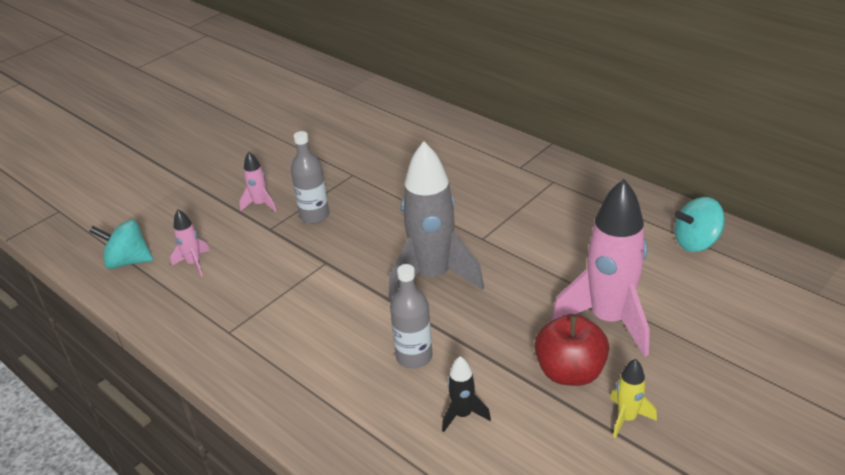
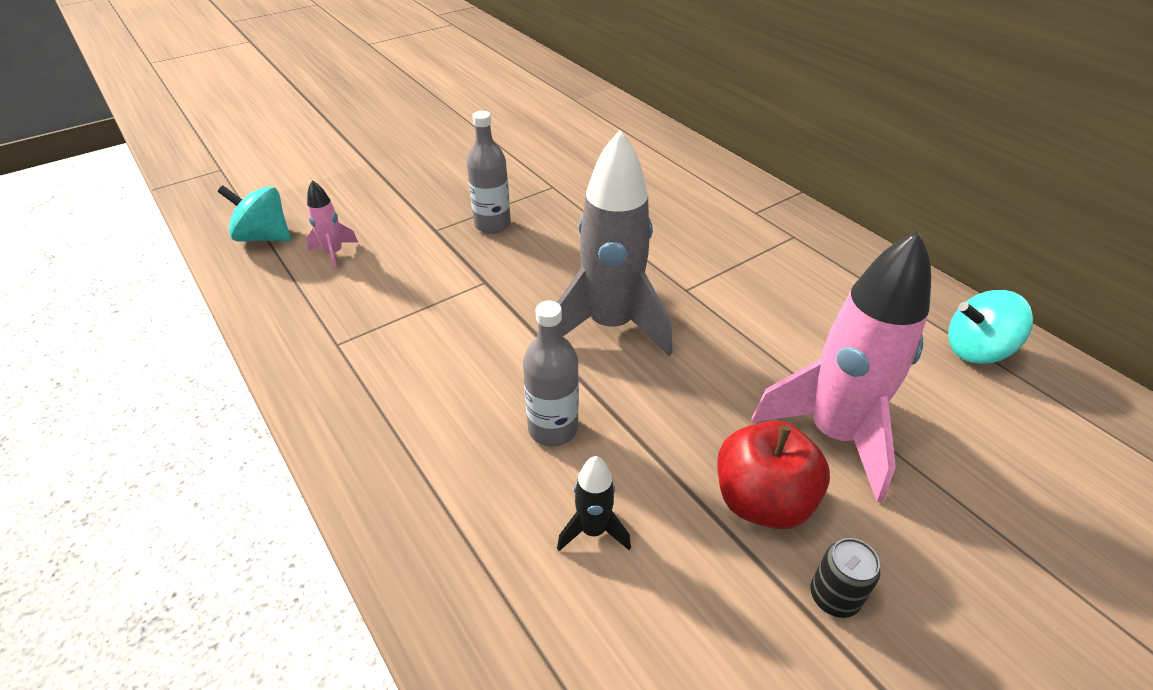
camera: 10 degrees right, 5 degrees up
pink rocket [239,152,276,212] -> none
yellow rocket [610,359,657,438] -> black can [810,538,880,618]

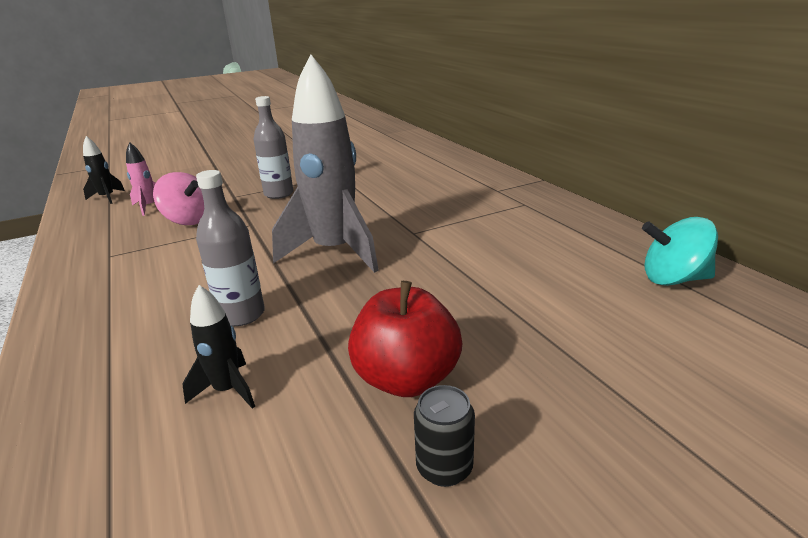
camera: 10 degrees right, 15 degrees down
turquoise spinning top [218,185,291,242] -> black rocket [83,136,125,204]
pink rocket [751,230,931,502] -> none
none -> pink spinning top [153,172,204,225]

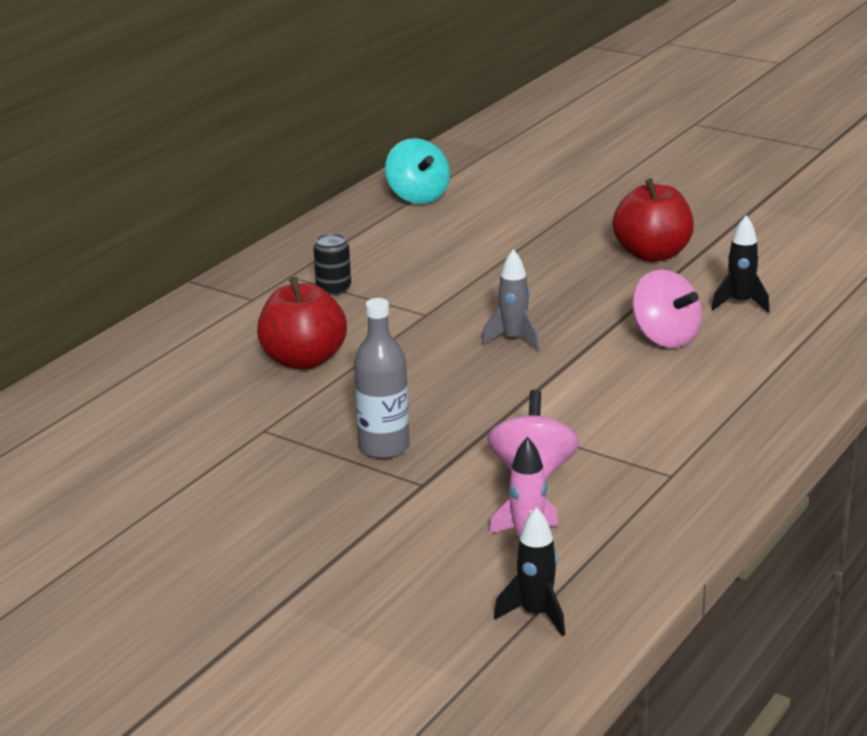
camera: 120 degrees left, 0 degrees up
grey bottle [196,170,265,326] -> pink spinning top [632,269,702,348]
grey rocket [272,54,379,273] -> grey rocket [482,249,539,351], size x0.45
black can [414,385,475,487] -> black can moved to [313,233,351,295]
none -> red apple [257,277,347,370]

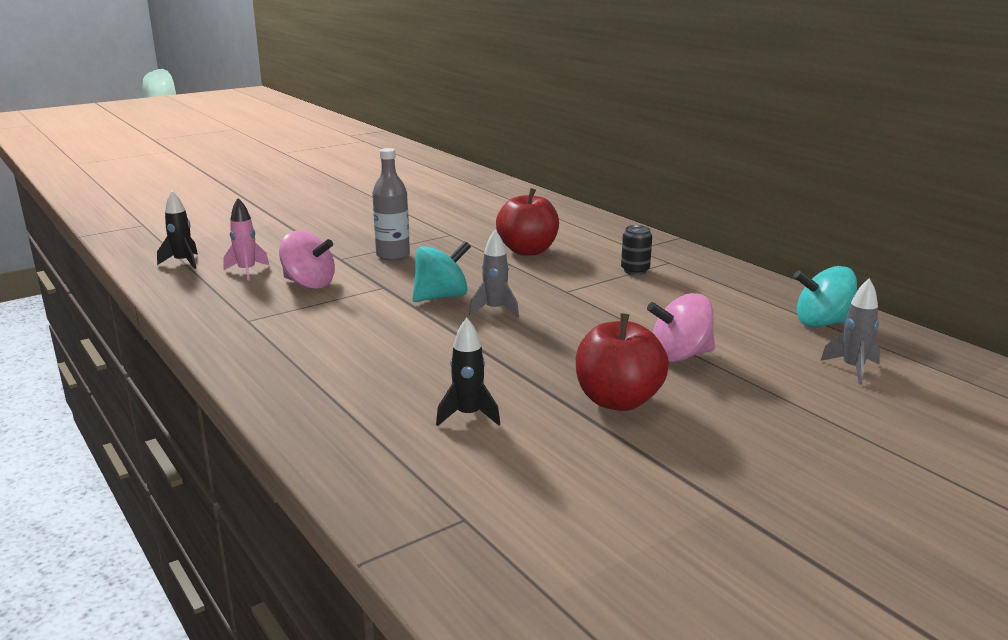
camera: 110 degrees right, 5 degrees down
pink spinning top [632,269,702,348] -> pink spinning top moved to [647,293,715,362]
none -> turquoise spinning top [412,241,471,302]
none -> grey rocket [820,278,880,384]

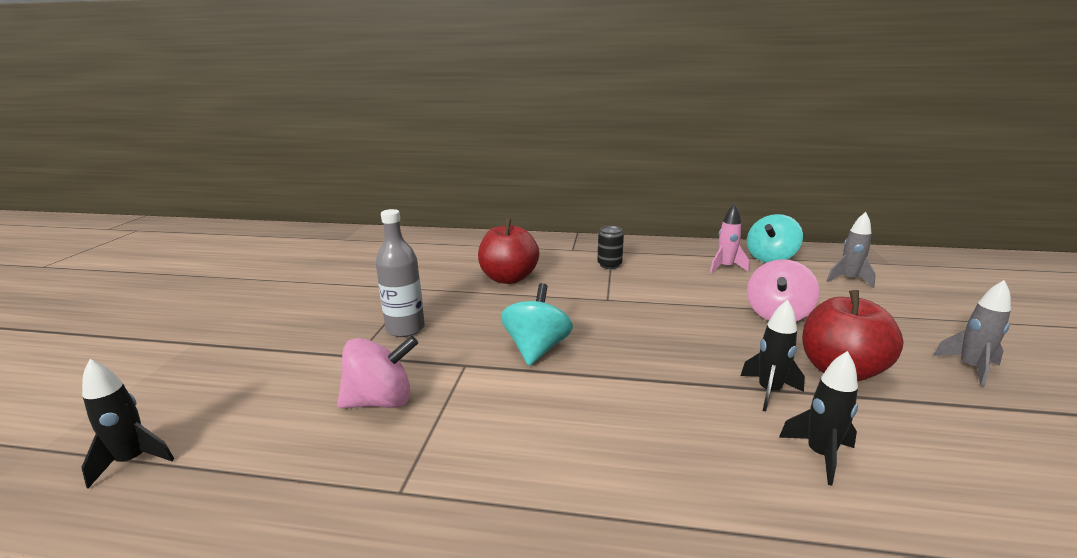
camera: 45 degrees left, 0 degrees up
pink rocket [224,198,269,281] -> pink rocket moved to [710,203,749,273]
grey rocket [469,230,519,318] -> grey rocket moved to [933,280,1011,387]
none -> black rocket [741,300,805,411]

